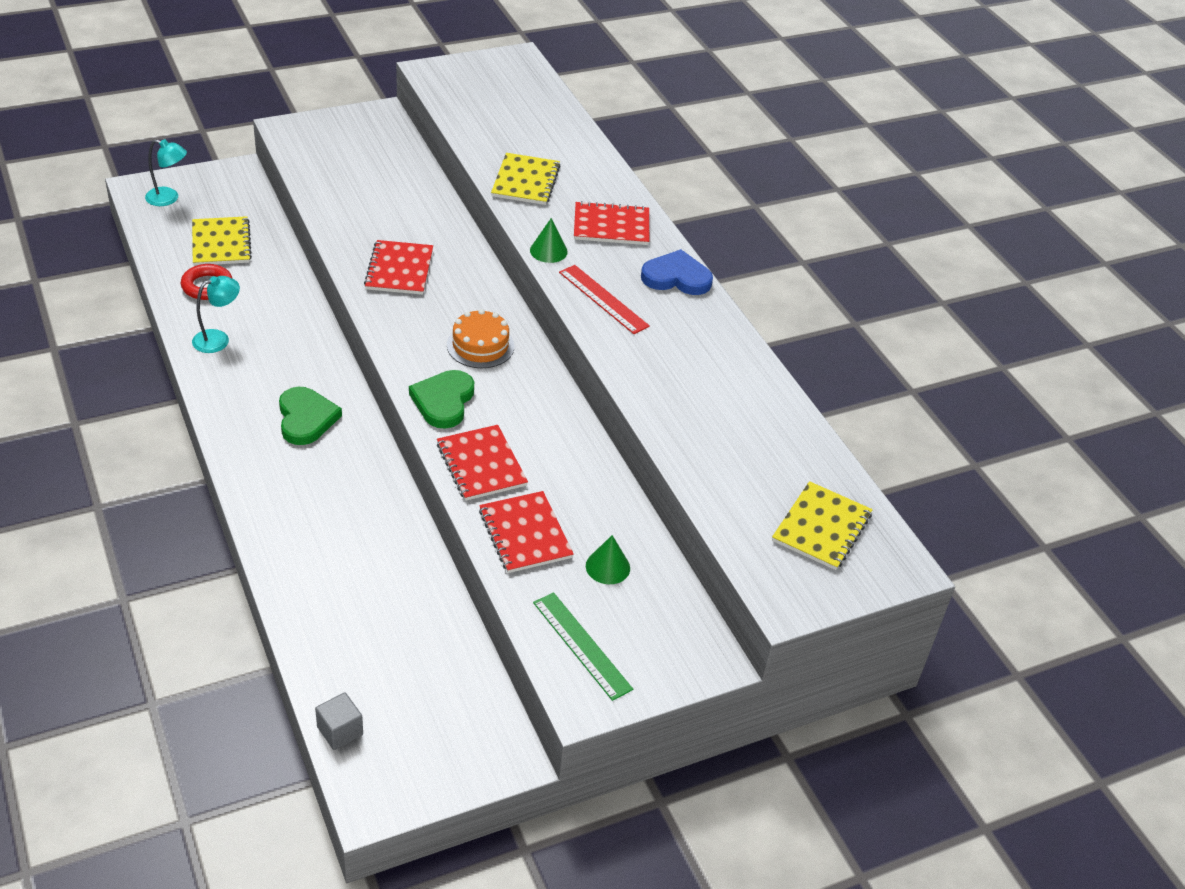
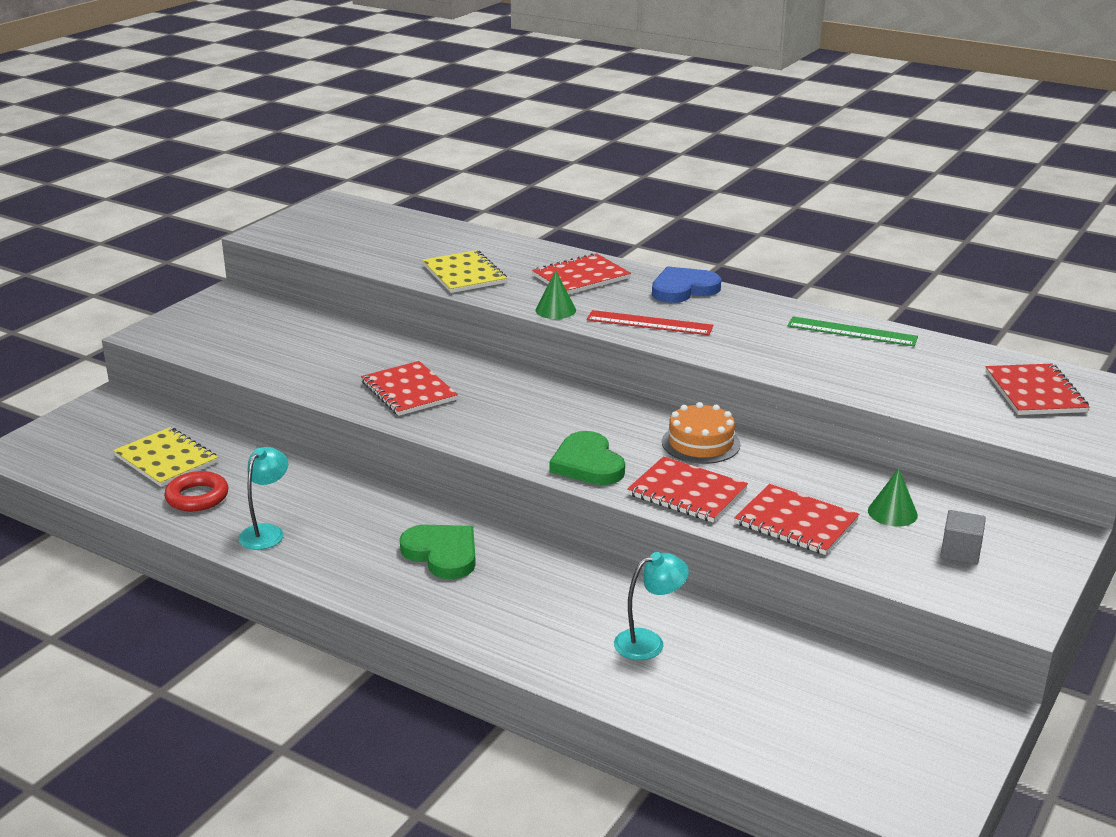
camera: 30 degrees left, 15 degrees down
turquoise lamp [145,139,187,206] -> turquoise lamp moved to [614,552,689,660]
grey cube [315,692,363,750] -> grey cube moved to [940,510,986,565]
orange cake [447,309,514,368] -> orange cake moved to [662,402,740,464]
green ruler [533,592,633,701] -> green ruler moved to [788,316,918,346]
yellow notebook [772,481,873,570] -> red notebook [985,364,1089,415]

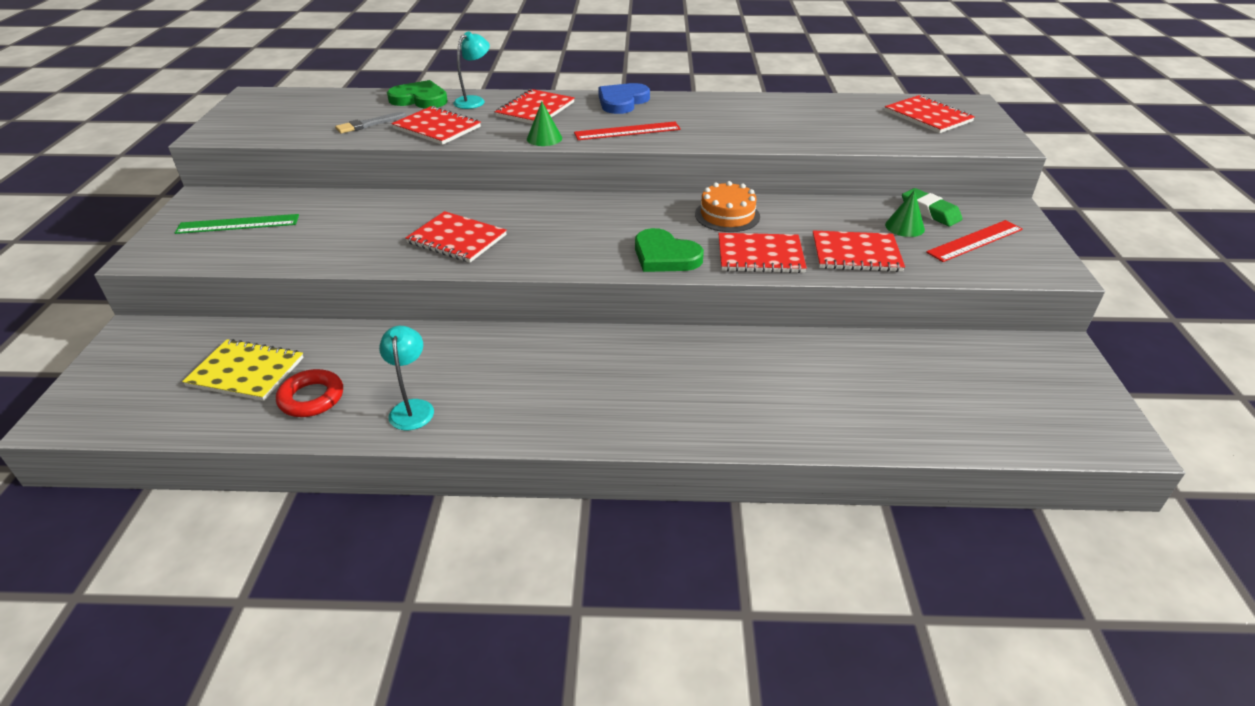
camera: 30 degrees left, 10 degrees up
green heart [400,525,476,579] -> green heart moved to [387,80,448,109]
yellow notebook [422,250,507,293] -> red notebook [391,106,481,145]
turquoise lamp [614,552,689,660] -> turquoise lamp moved to [453,31,490,109]
green ruler [788,316,918,346] -> green ruler moved to [175,214,299,234]
grey cube [940,510,986,565] -> red ruler [926,220,1023,262]
none -> grey brush [335,112,406,134]
none -> green eraser [902,188,962,226]

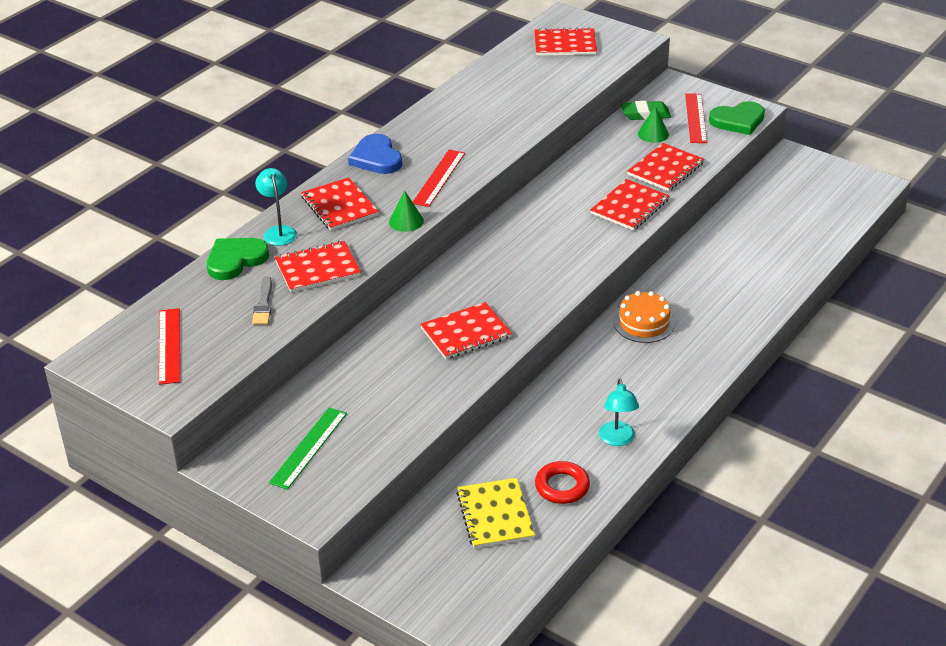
camera: 55 degrees left, 0 degrees up
yellow notebook [182,339,304,401] -> yellow notebook turned 60 degrees counterclockwise [456,478,535,548]
turquoise lamp [379,326,434,430] -> turquoise lamp turned 120 degrees counterclockwise [599,379,639,446]
green heart [635,228,704,272] -> green heart moved to [709,101,765,135]
orange cake [695,181,760,232] -> orange cake moved to [614,291,675,343]
none -> red ruler [159,308,180,385]

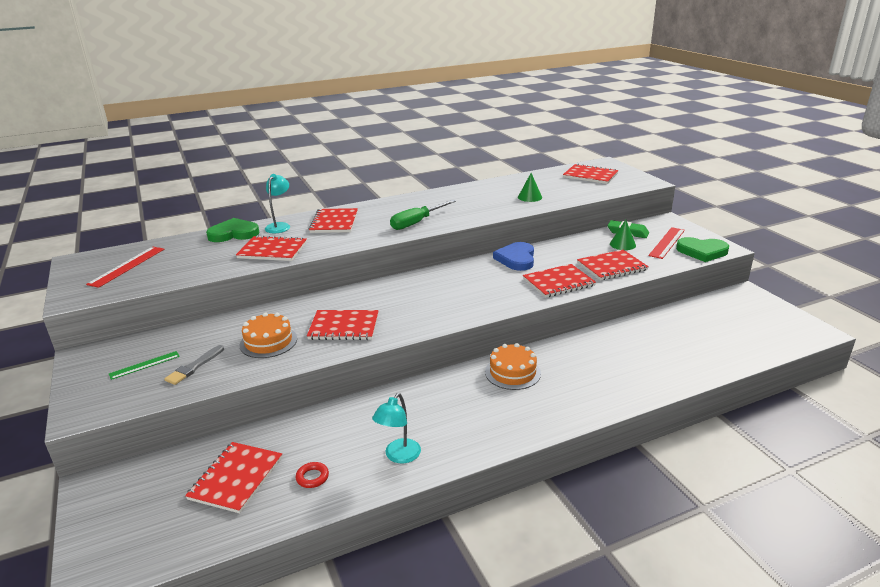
camera: 30 degrees right, 10 degrees down
grey brush [252,276,272,325] -> grey brush moved to [164,345,224,385]
green ruler [269,407,347,490] -> green ruler [109,351,180,380], size x0.64
blue heart [348,134,402,174] -> blue heart moved to [493,242,534,271]
green cone [389,191,424,232] -> green cone moved to [518,173,542,202]
red ruler [413,150,465,207] -> green screwdriver [390,200,456,230]
yellow notebook [456,478,535,548] -> red notebook [185,442,282,513]
red ring [535,461,590,504] -> red ring [296,462,329,488], size x0.60
none -> orange cake [240,312,297,358]

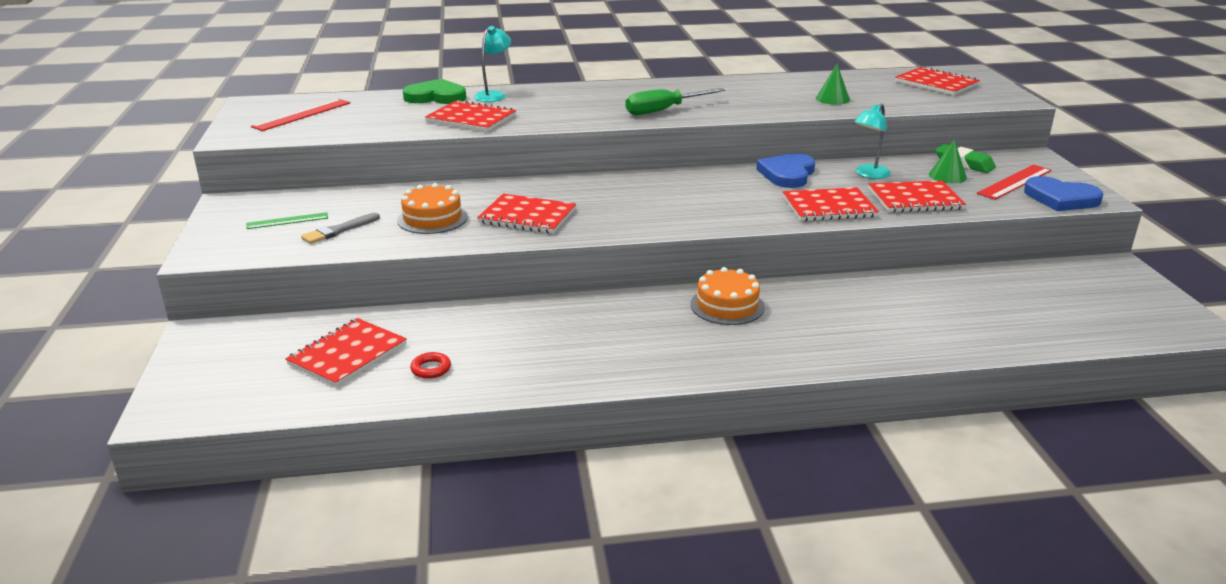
camera: 15 degrees right, 0 degrees up
red notebook [309,208,358,233] -> none
turquoise lamp [372,393,421,463] -> turquoise lamp moved to [854,103,891,179]
green heart [676,237,729,262] -> blue heart [1024,176,1103,211]

